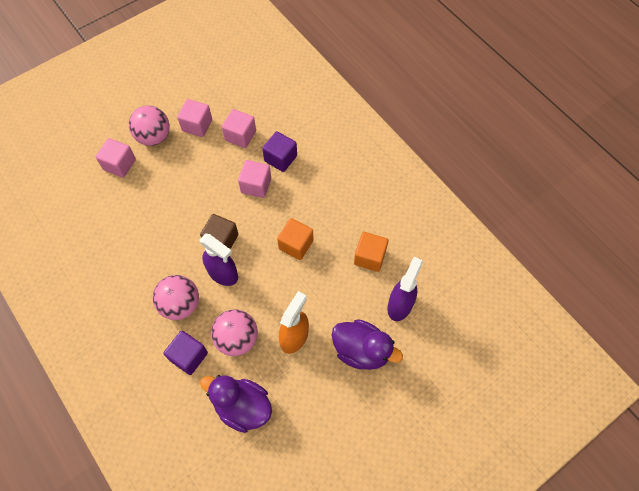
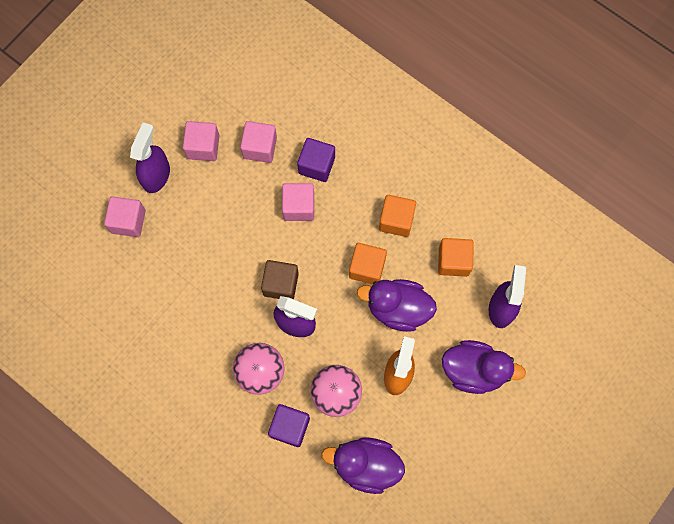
camera: 15 degrees left, 10 degrees up
pink ball [129,106,170,146] -> purple spray bottle [130,122,170,193]
none -> purple duck [357,279,437,332]
none -> orange cube [379,195,416,237]

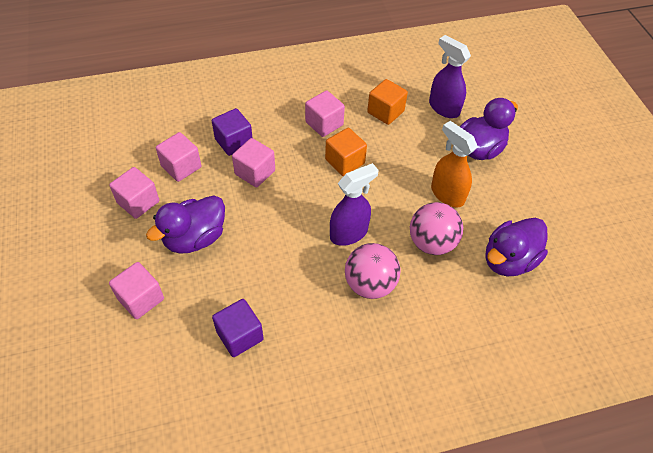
camera: 55 degrees left, 20 degrees down
purple spray bottle [130,122,170,193] -> none
brown cube [261,260,299,299] -> none
purple cube [268,404,310,447] -> purple cube moved to [212,299,264,357]
purple duck [357,279,437,332] -> purple duck moved to [146,195,225,254]
orange cube [379,195,416,237] -> pink cube [305,90,345,137]

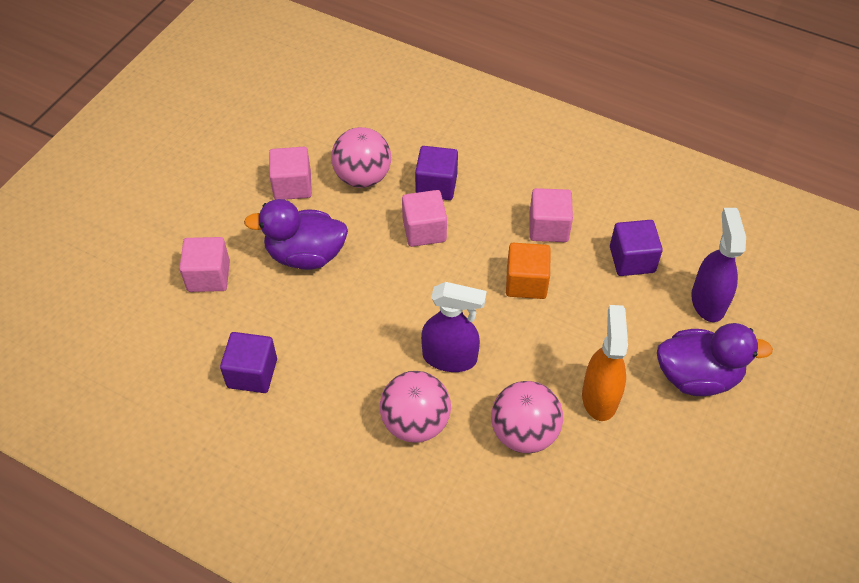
camera: 45 degrees right, 0 degrees up
pink cube [156,132,201,182] -> pink ball [331,127,391,188]
orange cube [367,79,408,125] -> purple cube [610,220,663,276]
purple duck [486,218,548,276] -> none

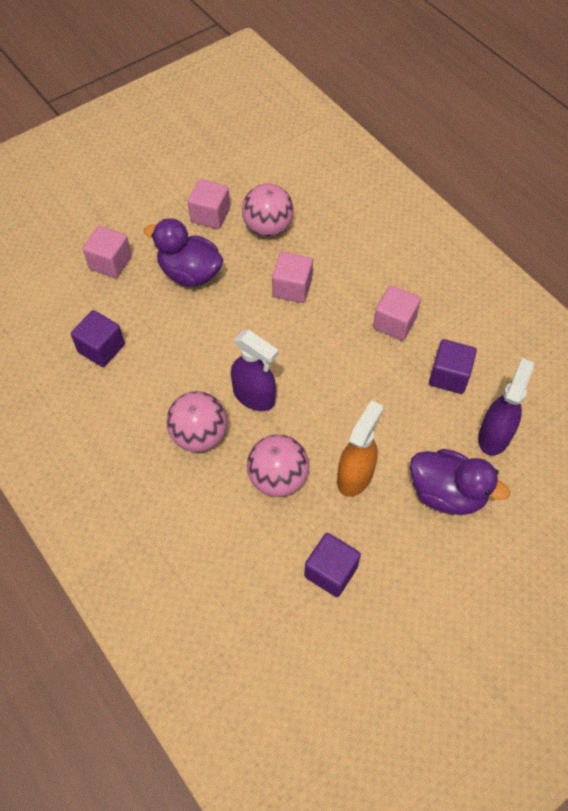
camera: 25 degrees right, 5 degrees up
purple cube [415,146,458,200] -> purple cube moved to [304,533,361,597]
orange cube [506,243,551,299] -> none

